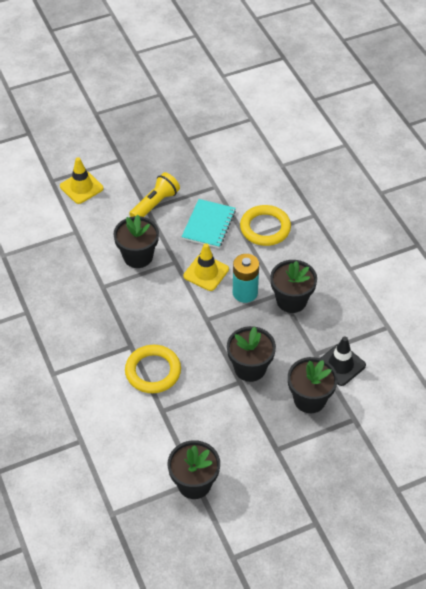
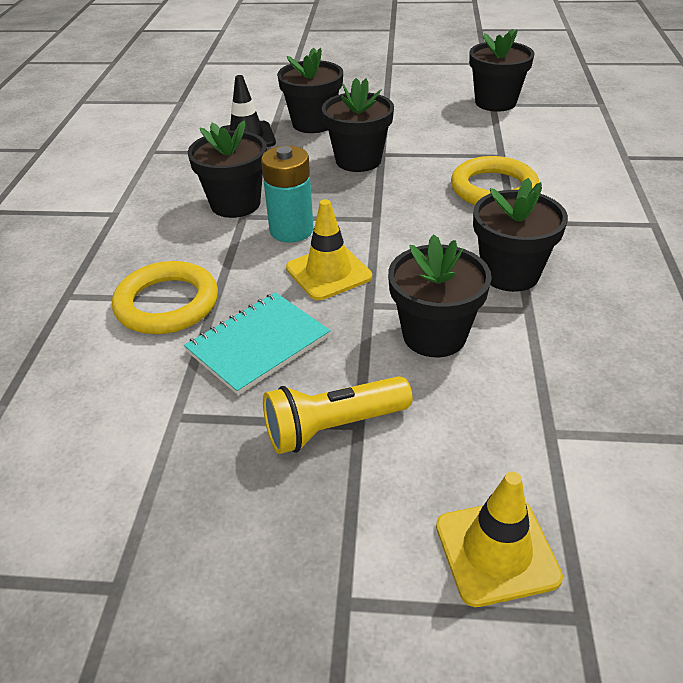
camera: 150 degrees left, 10 degrees down
none -> black flower pot [473,178,568,292]

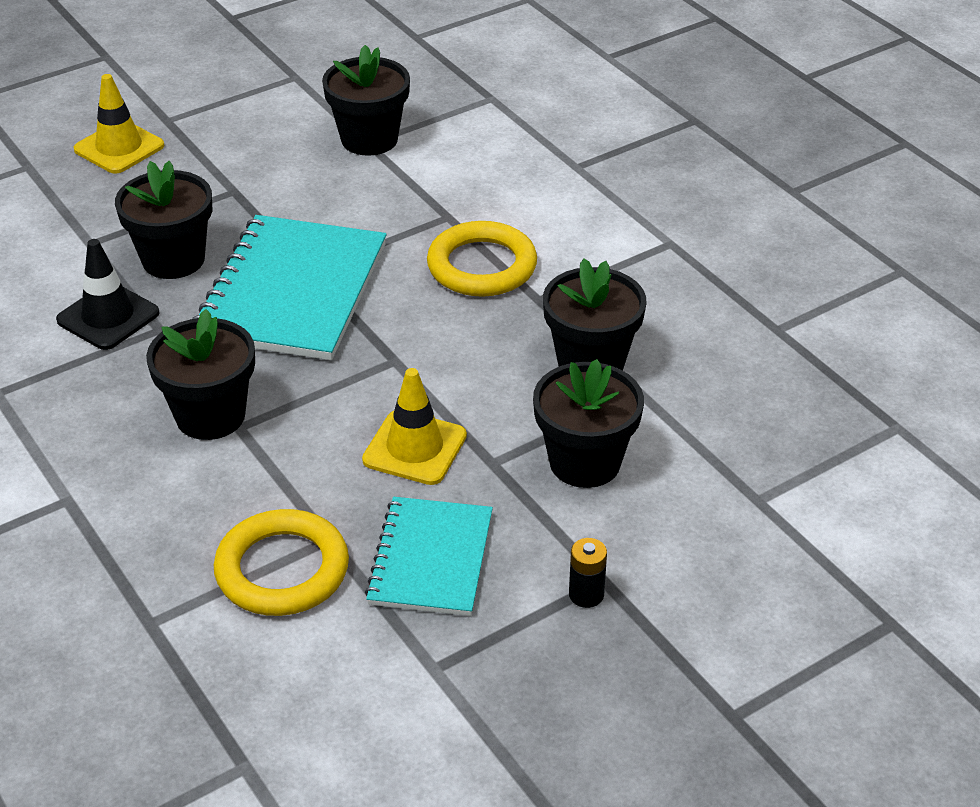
camera: 40 degrees left, 0 degrees up
turquoise battery [261,146,313,243] -> none
yellow flashlight [263,376,413,454] -> black battery [569,538,607,608]
black flower pot [322,78,394,172] -> turquoise notebook [192,215,387,360]
yellow traffic cone [436,471,563,607] -> yellow traffic cone moved to [74,74,164,174]

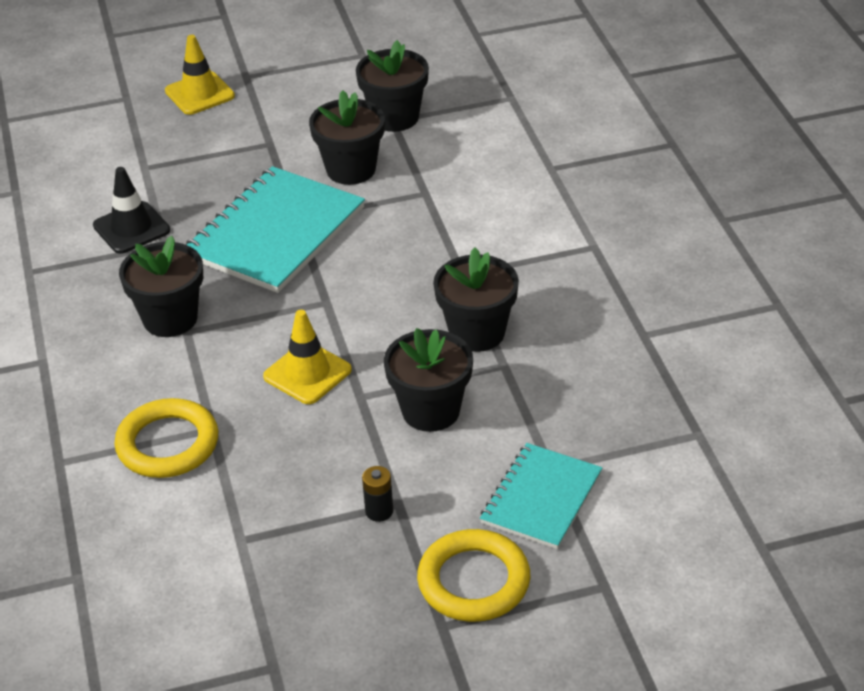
camera: 20 degrees right, 0 degrees up
black flower pot [115,161,212,279] -> black flower pot moved to [309,90,385,185]
turquoise notebook [365,497,493,616] -> turquoise notebook moved to [480,443,603,549]
yellow ring [427,221,537,297] -> yellow ring moved to [417,529,530,622]

